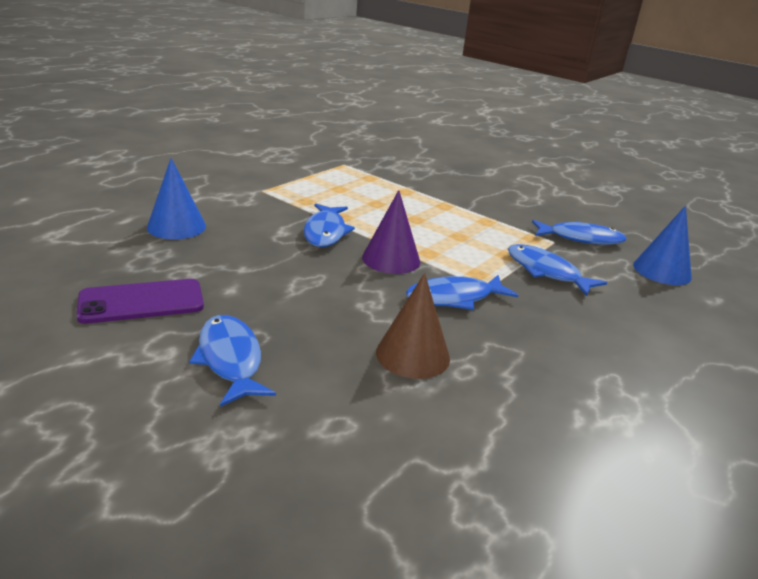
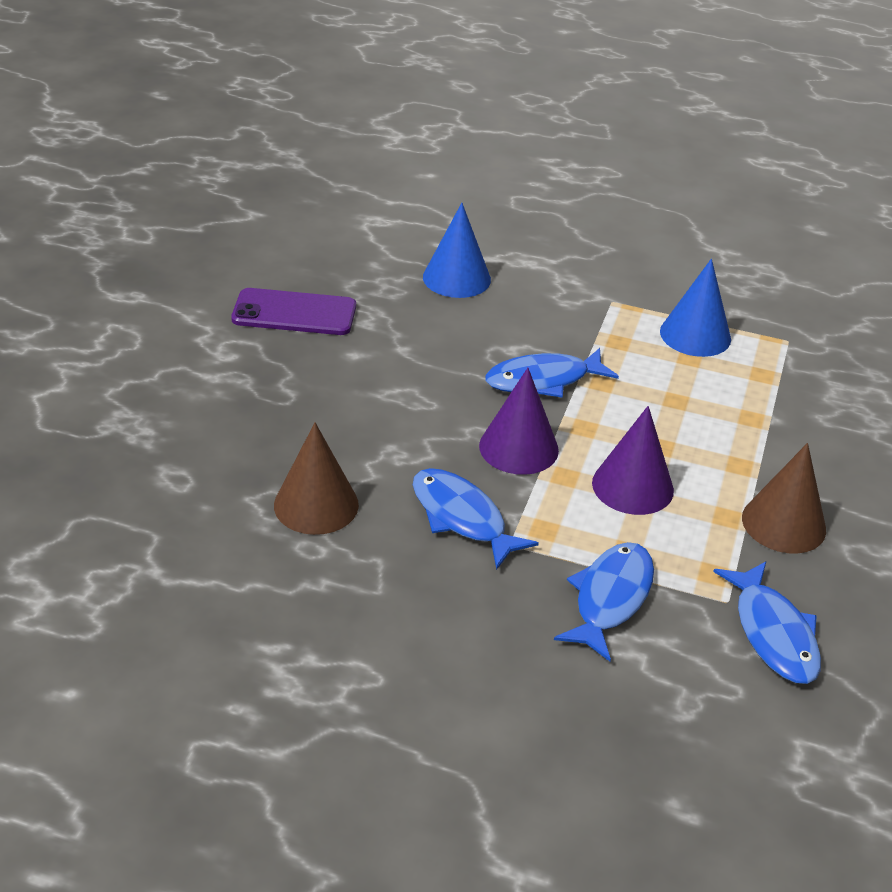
camera: 70 degrees right, 10 degrees up
purple phone [76,279,204,324] -> purple phone turned 45 degrees counterclockwise [231,288,356,335]
blue fish [189,315,276,407] -> none
blue cone [633,206,692,285] -> blue cone moved to [660,259,731,357]
none -> purple cone [592,406,674,515]
none -> brown cone [742,443,826,553]

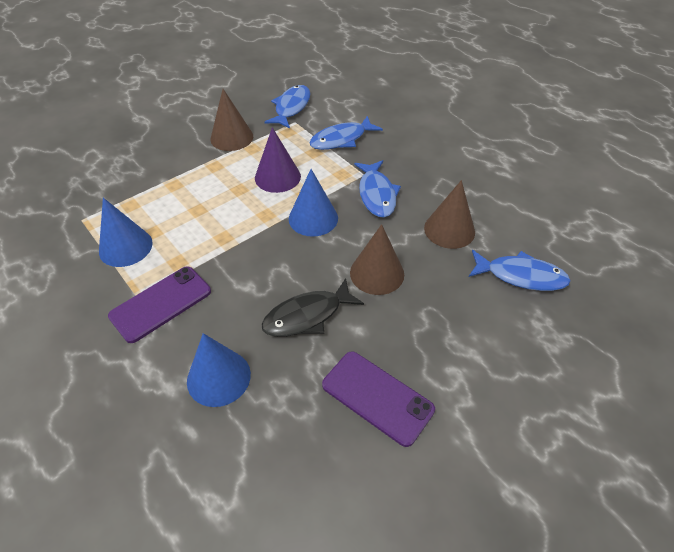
camera: 145 degrees left, 10 degrees up
purple cone [479,368,559,475] -> blue cone [289,169,338,237]
blue fish [485,348,619,398] -> blue fish moved to [469,250,571,291]
none -> purple phone [108,266,211,343]
none -> black fish [261,278,364,337]
none -> brown cone [350,224,404,295]

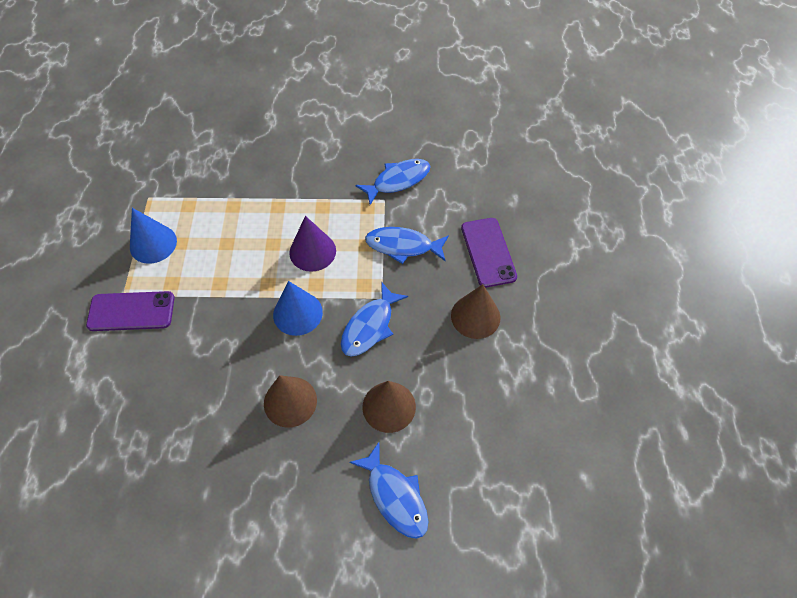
camera: 40 degrees right, 10 degrees up
blue cone [187,333,251,407] -> none
brown cone [210,89,253,151] -> brown cone moved to [451,284,500,339]
black fish [261,278,364,337] -> none
purple phone [322,351,435,447] -> purple phone moved to [461,218,517,288]

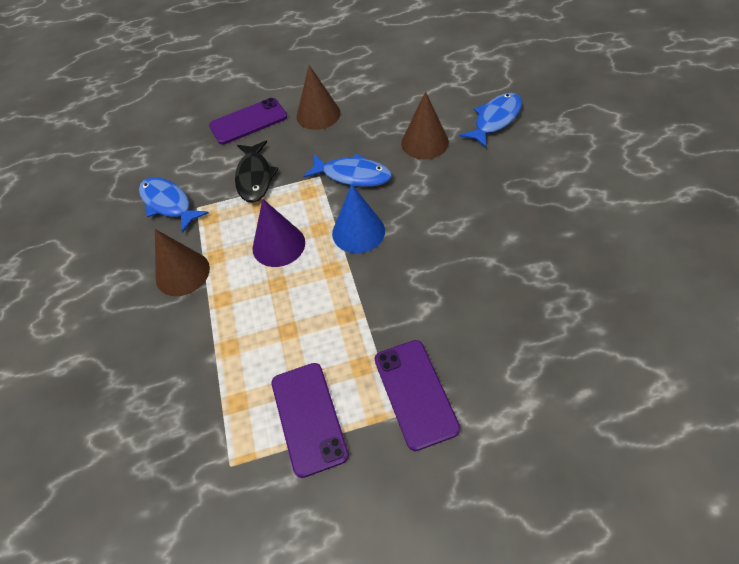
camera: 100 degrees left, 5 degrees down
blue cone [130,208,177,264] -> purple phone [271,363,349,478]
brown cone [264,375,317,428] -> brown cone moved to [155,229,210,296]
blue fish [365,227,449,264] -> black fish [235,140,278,203]

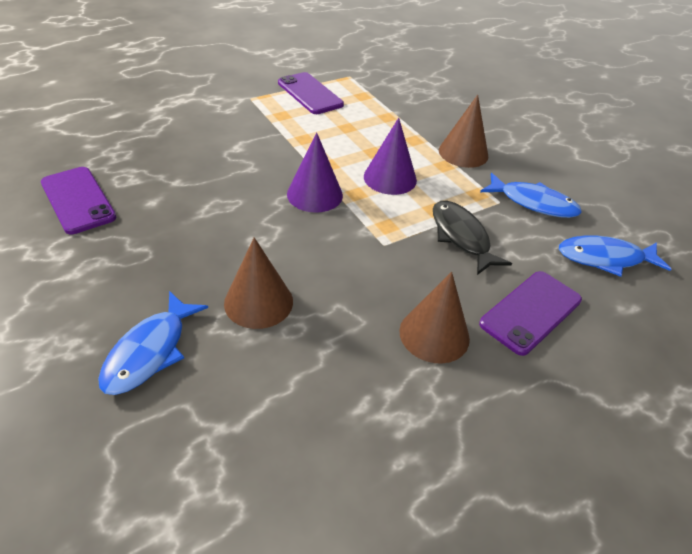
camera: 155 degrees right, 10 degrees down
blue fish [303,154,392,187] -> blue fish moved to [559,236,671,277]
blue cone [332,184,385,253] -> purple cone [287,132,343,213]
purple phone [375,340,460,451] -> purple phone moved to [41,167,117,234]

